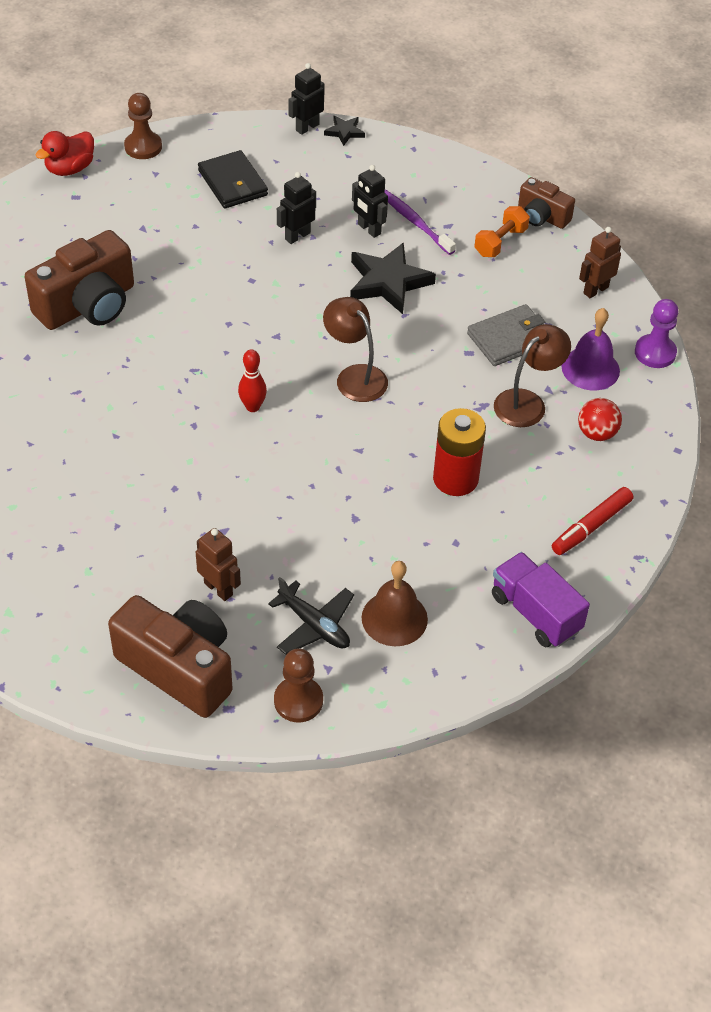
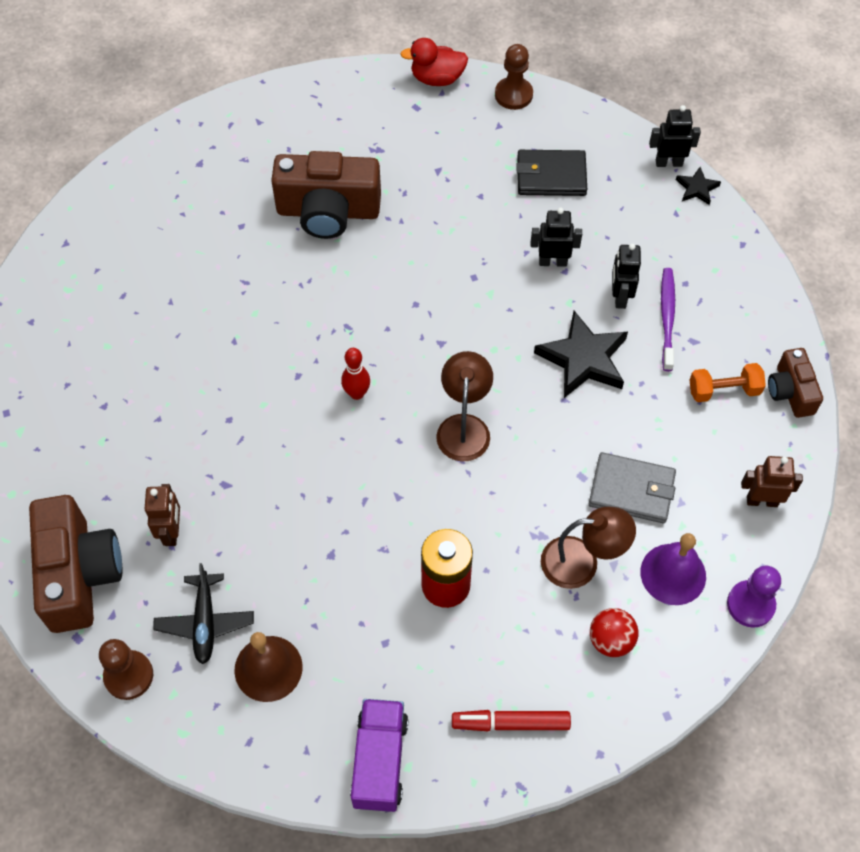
camera: 45 degrees right, 10 degrees up
black wallet [198,150,268,208] -> black wallet turned 75 degrees clockwise [516,150,587,196]

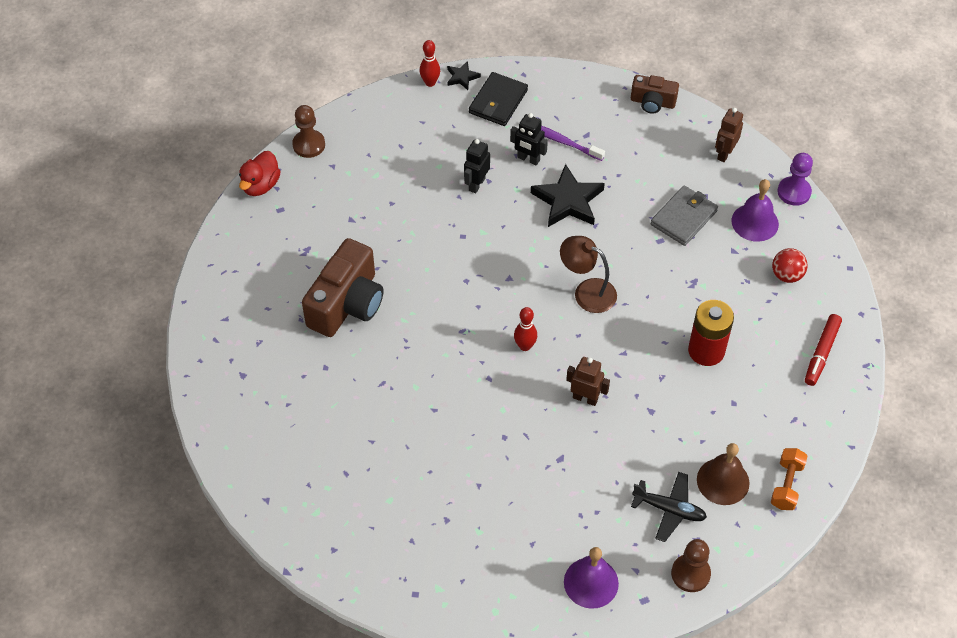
camera: 65 degrees left, 5 degrees down
brown camera [29,495,123,633] -> purple bell [564,547,619,609]
brown robot [145,484,180,546] -> brown robot moved to [566,357,610,406]
purple truck [350,699,408,812] -> none
black wallet [516,150,587,196] -> black wallet moved to [469,72,528,126]
brown lamp [541,507,636,589] -> none
black robot [649,105,701,167] -> red bowling pin [420,40,440,87]
orange dumbbell [690,363,766,402] -> orange dumbbell moved to [771,448,808,510]

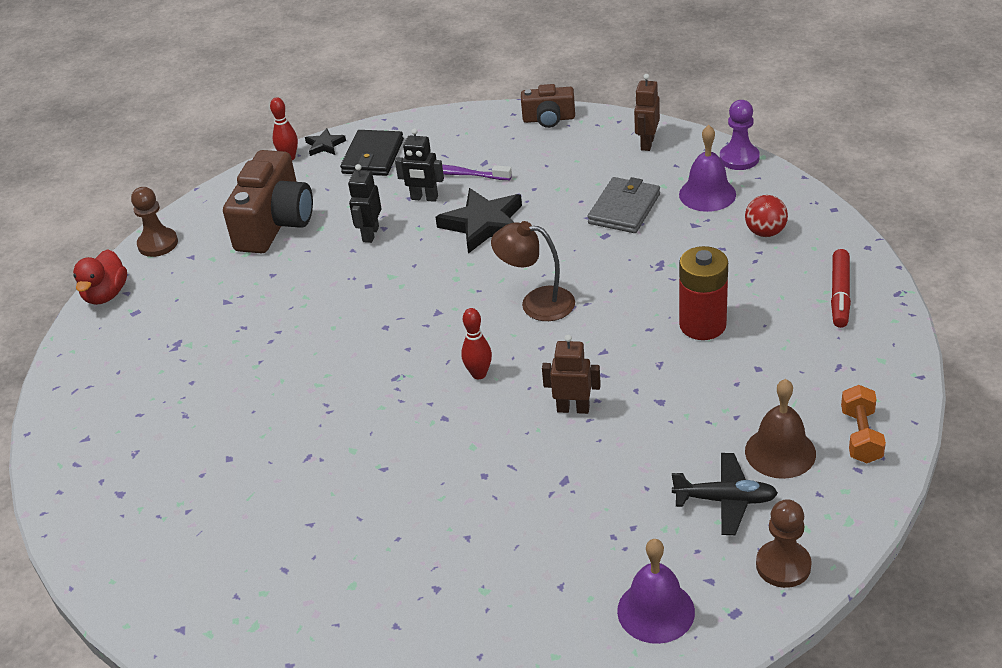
camera: 10 degrees left, 15 degrees down
brown camera [302,238,384,337] -> brown camera moved to [223,150,313,253]

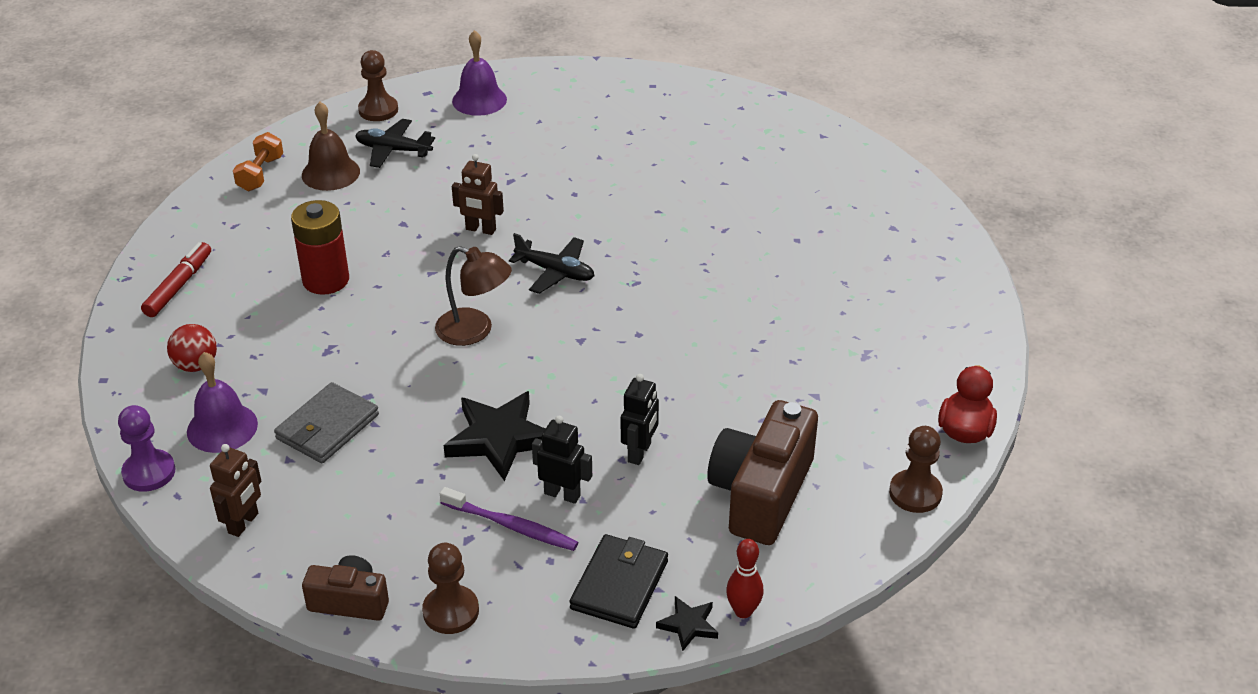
camera: 175 degrees left, 0 degrees up
red bowling pin [461,308,492,379] -> black plane [509,233,594,294]
none -> brown pawn [422,543,479,634]

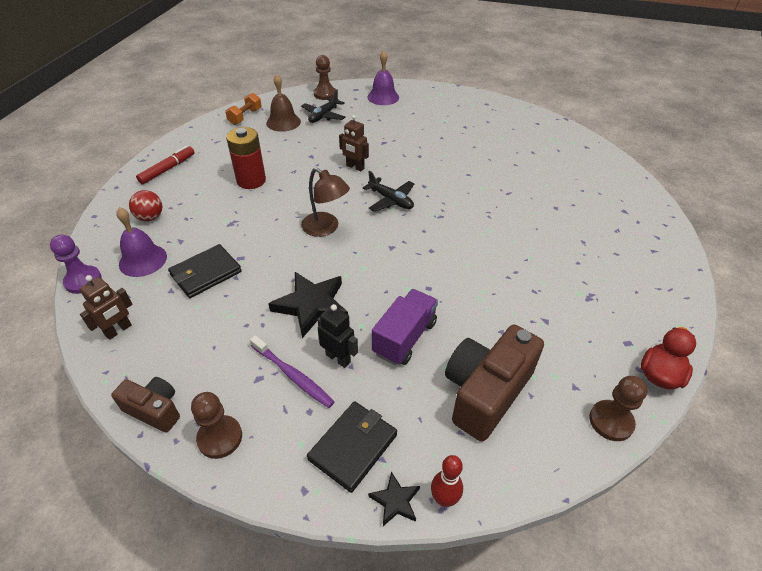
camera: 15 degrees right, 5 degrees up
grey wallet [274,382,379,463] -> black wallet [168,244,242,298]
black plane [355,119,435,168] -> black plane turned 90 degrees counterclockwise [301,89,345,123]
black robot [621,374,659,465] -> purple truck [372,289,438,365]

